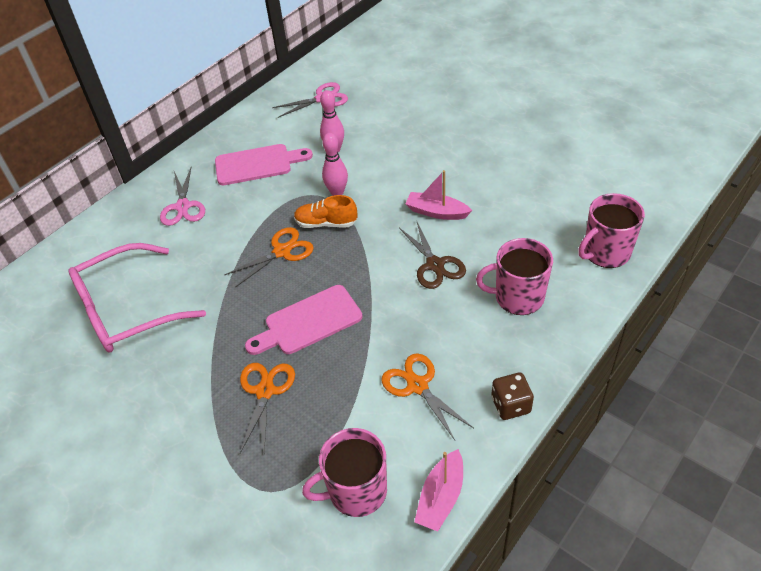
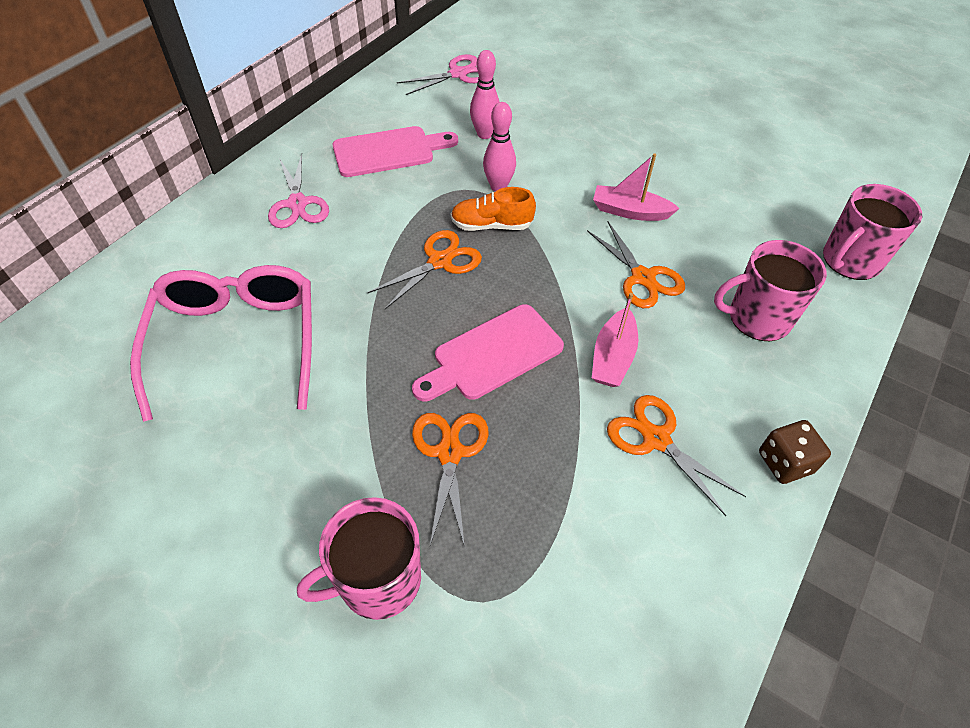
camera: 10 degrees left, 5 degrees up
pink glasses [68,243,206,353] -> pink glasses turned 120 degrees clockwise [130,265,312,422]
pink mug [302,428,387,517] -> pink mug moved to [297,497,421,620]
brown scissors [399,220,466,289] -> orange scissors [587,222,685,308]
pink boat [414,449,463,532] -> pink boat moved to [592,293,638,387]

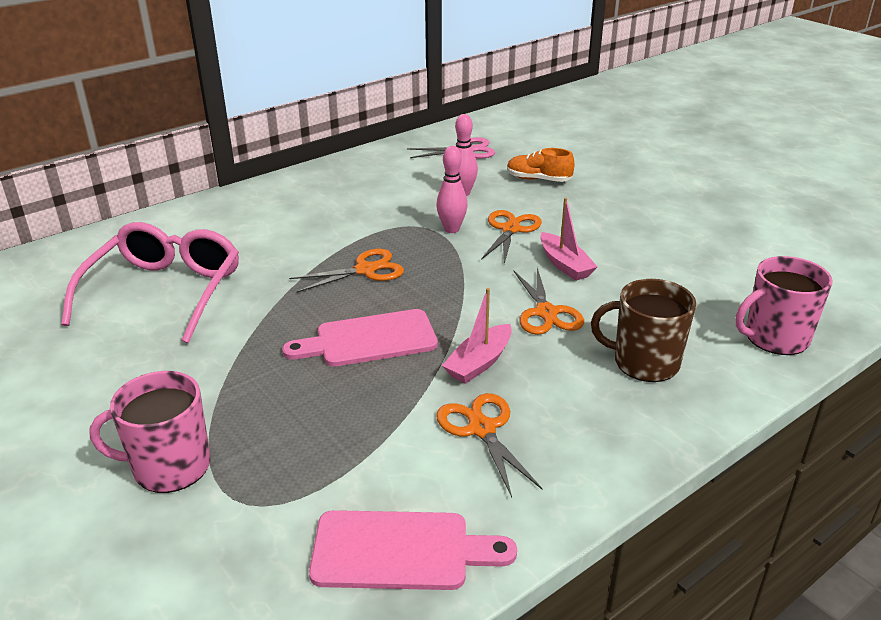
camera: 20 degrees right, 20 degrees down
pink scissors [268,154,329,228] -> none
pink cutting board [333,126,458,177] -> pink cutting board moved to [309,510,517,590]
orange scissors [412,413,489,547] -> orange scissors moved to [481,210,542,264]
orange shoe [451,187,536,231] -> orange shoe moved to [507,148,575,182]
pink boat [593,154,680,221] -> pink boat turned 150 degrees counterclockwise [540,198,598,281]
pink mug [714,240,827,341] -> brown mug [591,279,696,382]
brown dice [759,420,831,484] -> none

